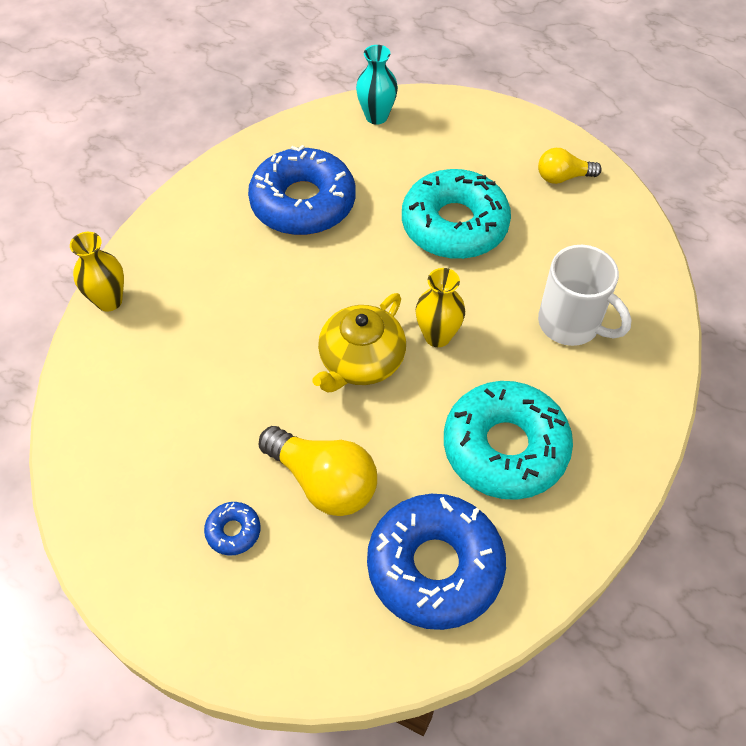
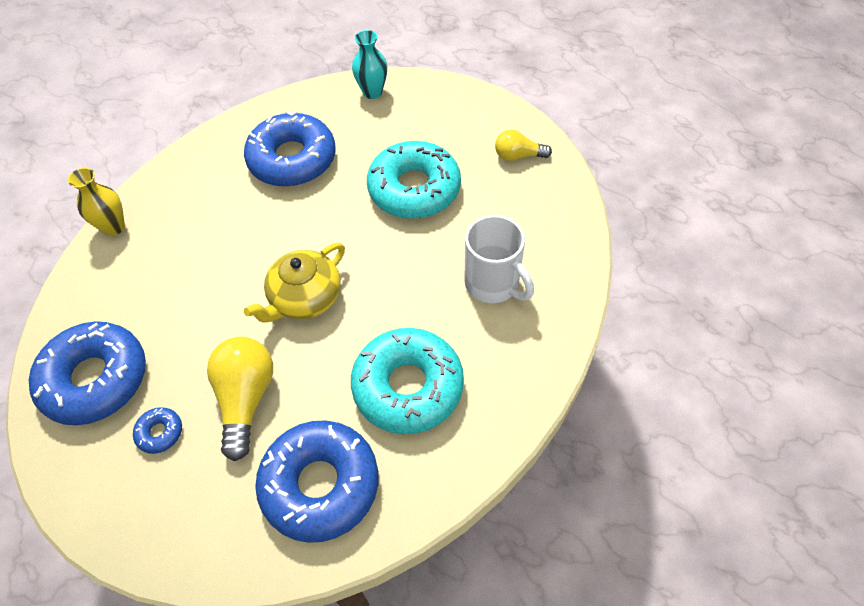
camera: 10 degrees right, 0 degrees up
yellow light bulb [258,426,377,516] -> yellow light bulb turned 135 degrees counterclockwise [207,337,273,461]
yellow vase [416,268,465,347] -> none
none -> blue donut [29,321,146,425]

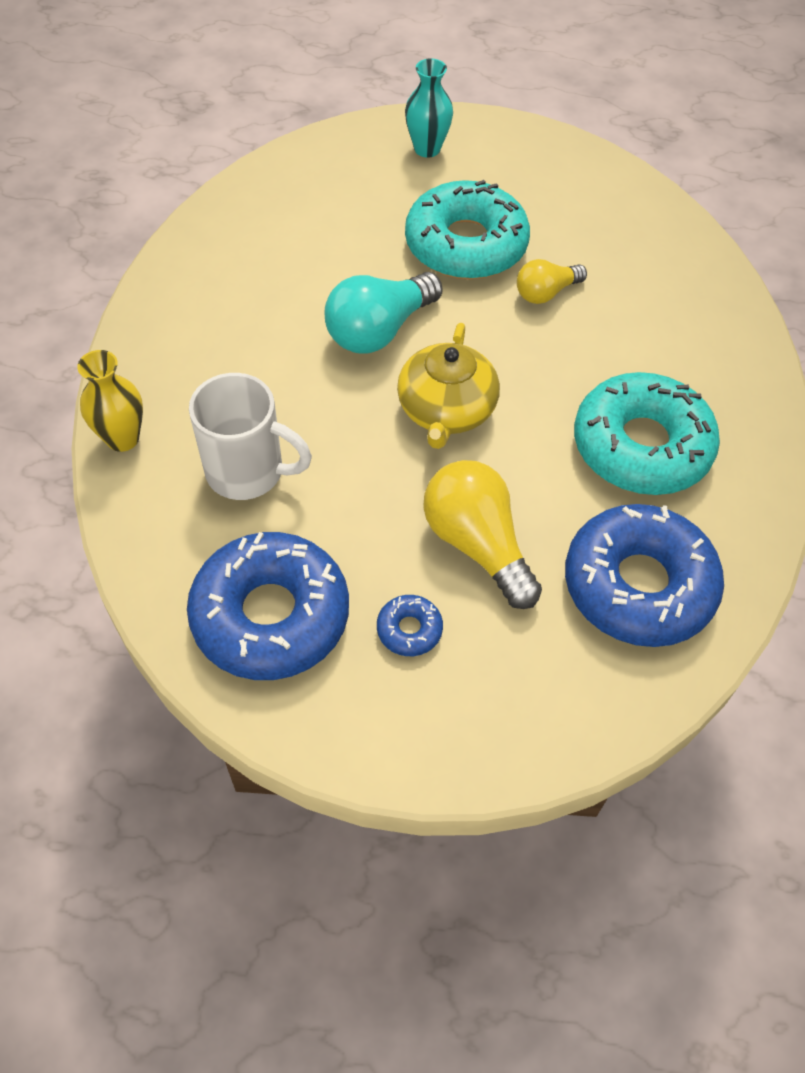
camera: 35 degrees left, 0 degrees up
blue donut [244,111,336,187] -> none
turquoise vase [352,30,387,99] -> turquoise vase moved to [405,59,453,158]
white mug [464,215,534,303] -> white mug moved to [189,373,312,500]
yellow light bulb [495,130,552,161] -> yellow light bulb moved to [517,259,587,304]
none -> turquoise light bulb [325,272,443,353]

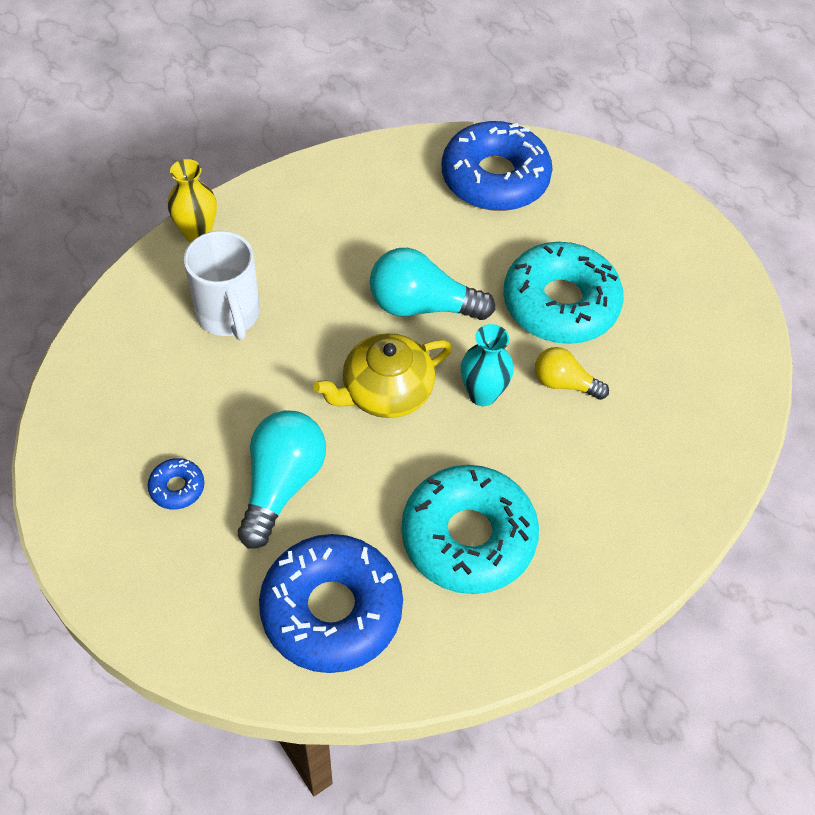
camera: 50 degrees right, 0 degrees up
blue donut [187,532,349,680] -> blue donut moved to [442,121,553,211]
turquoise vase [405,59,453,158] -> turquoise vase moved to [461,324,514,406]
yellow light bulb [423,460,542,609] -> turquoise light bulb [238,410,326,549]

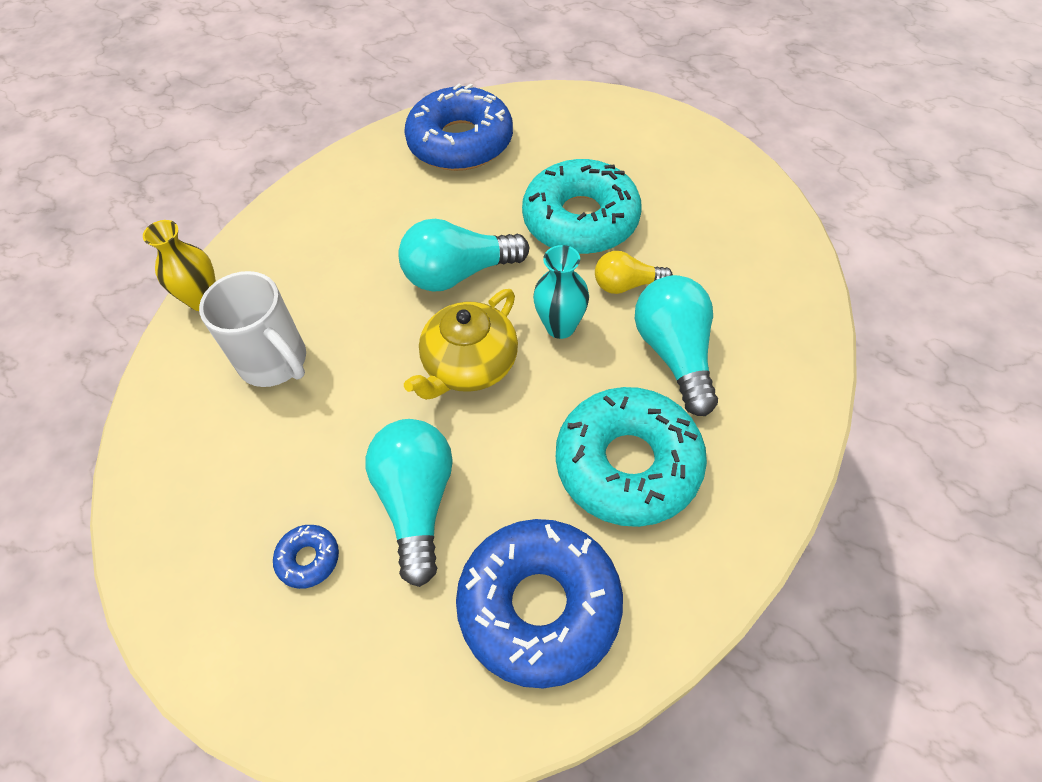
camera: 20 degrees left, 0 degrees up
none -> turquoise light bulb [635,275,718,416]

